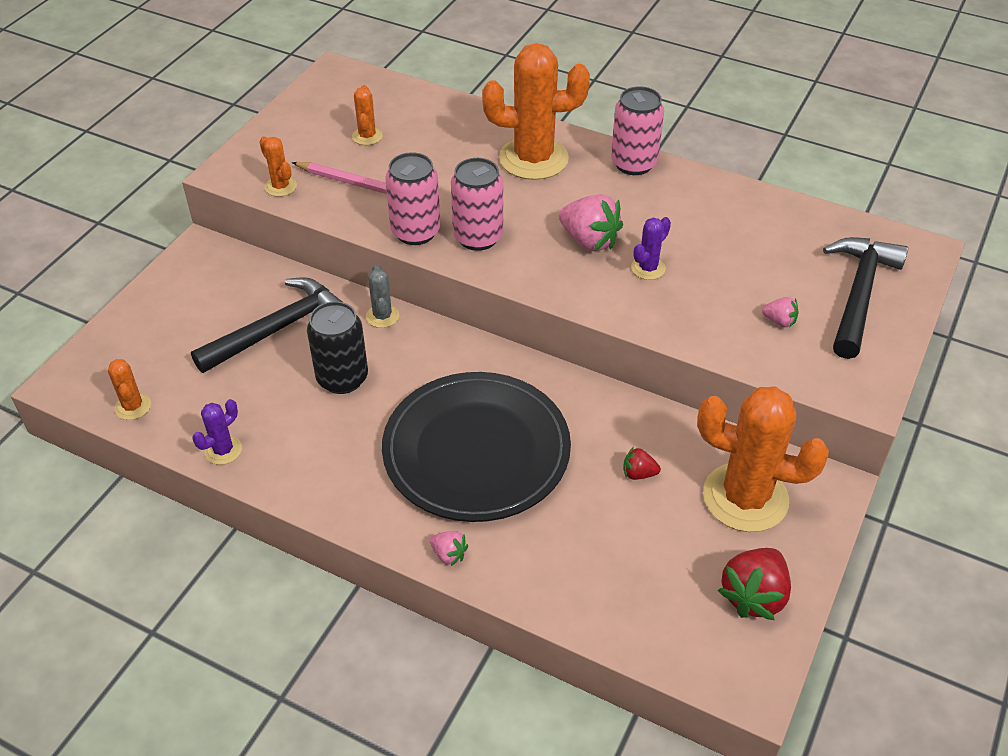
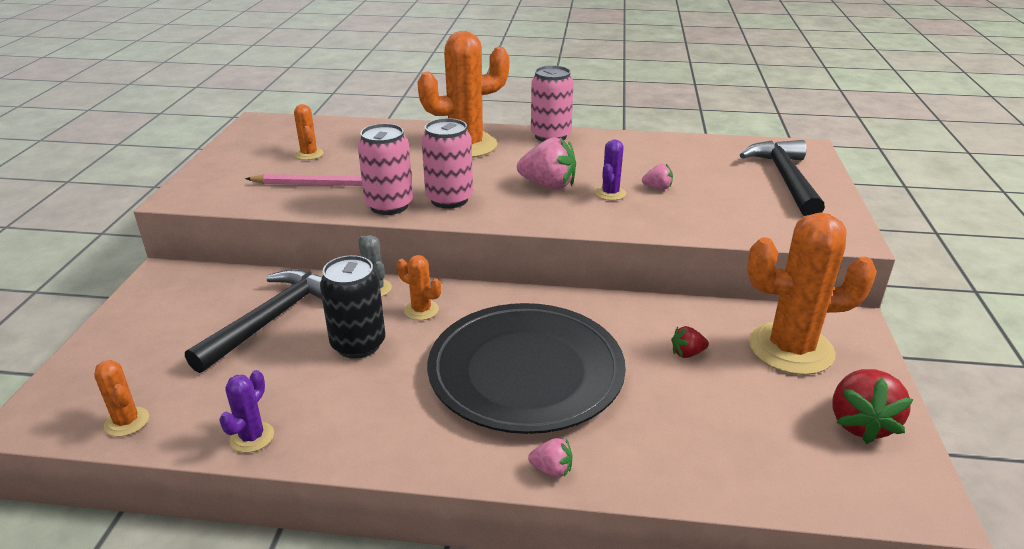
camera: 20 degrees left, 15 degrees down
orange cactus [259,136,297,197] -> orange cactus moved to [397,255,441,320]
pink strawberry [762,297,798,327] -> pink strawberry moved to [642,164,673,190]

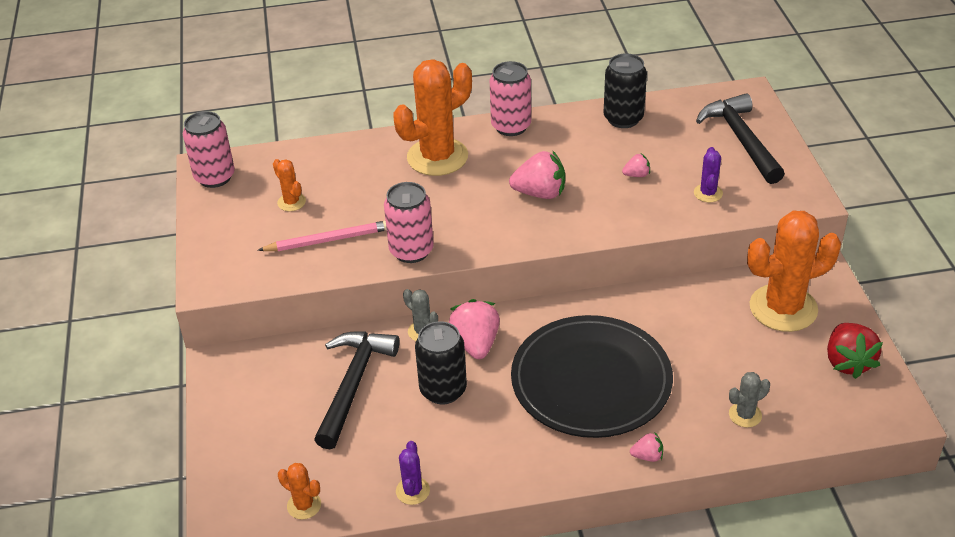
camera: 15 degrees left, 10 degrees up
orange cactus [397,255,441,320] -> pink strawberry [449,299,500,359]
pink can [421,118,473,209] -> pink can moved to [183,111,235,188]
purple cactus [595,140,626,200] -> purple cactus moved to [694,147,723,202]
red strawberry [671,326,709,358] -> none
none -> black can [604,53,647,128]
none -> grey cactus [729,372,770,427]

